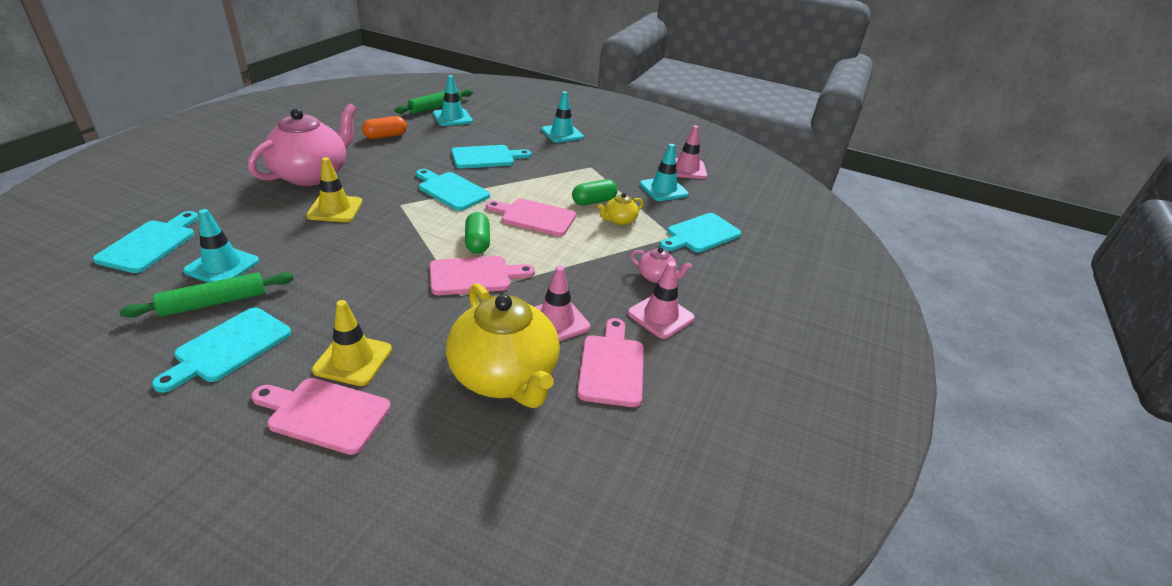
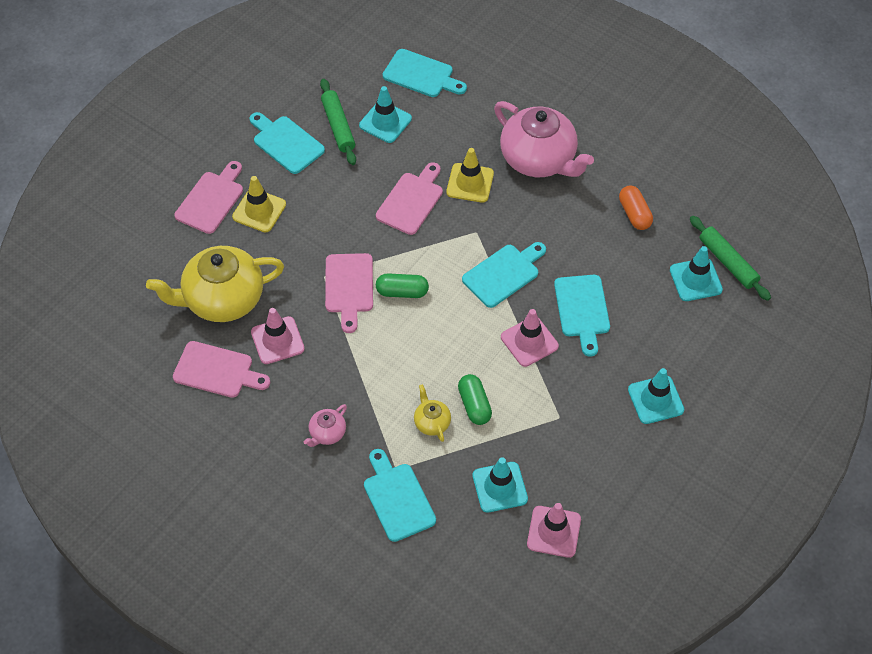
camera: 105 degrees right, 20 degrees up
pink cutting board [486,199,576,236] -> pink cutting board moved to [376,162,443,235]
pink traffic cone [628,262,695,339] -> pink traffic cone moved to [501,309,559,367]

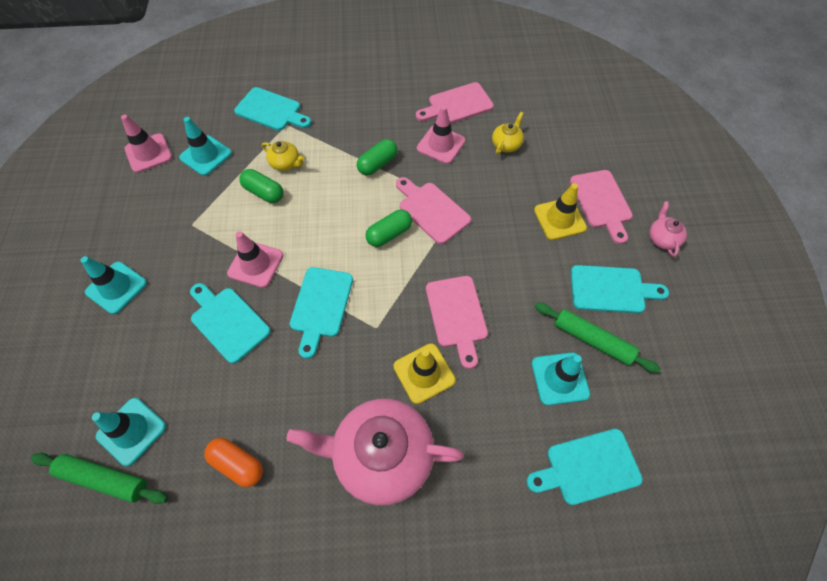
camera: 140 degrees right, 5 degrees up
yellow teapot [146,246,284,322] -> yellow teapot [492,112,524,155], size x0.44
pink teapot [304,404,347,447] -> pink teapot moved to [649,201,687,257]
none -> green capsule [357,139,397,176]

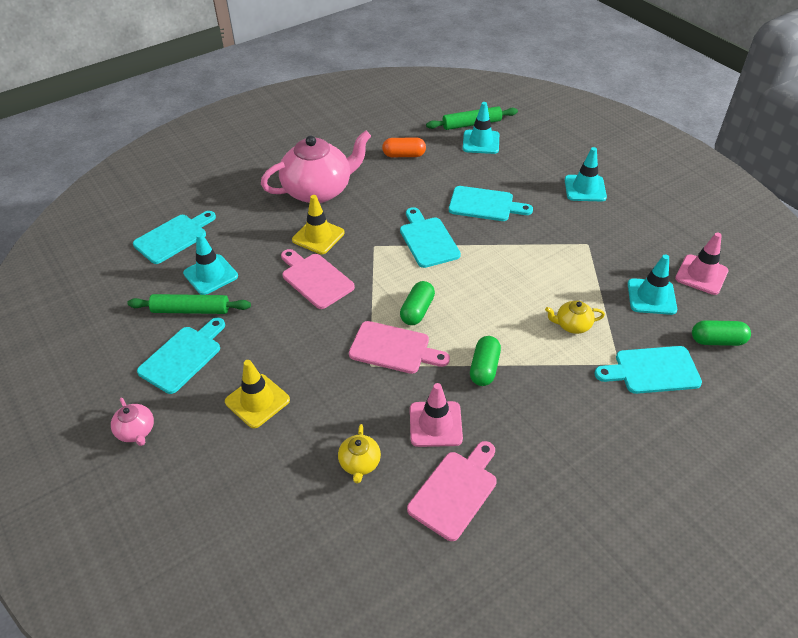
camera: 150 degrees right, 15 degrees down
pink traffic cone [227,231,283,288] -> none
green capsule [239,169,283,203] -> green capsule moved to [692,320,751,346]
pink cutting board [570,170,633,244] -> none
turquoise cutting board [571,265,669,313] -> turquoise cutting board turned 150 degrees clockwise [137,318,225,394]

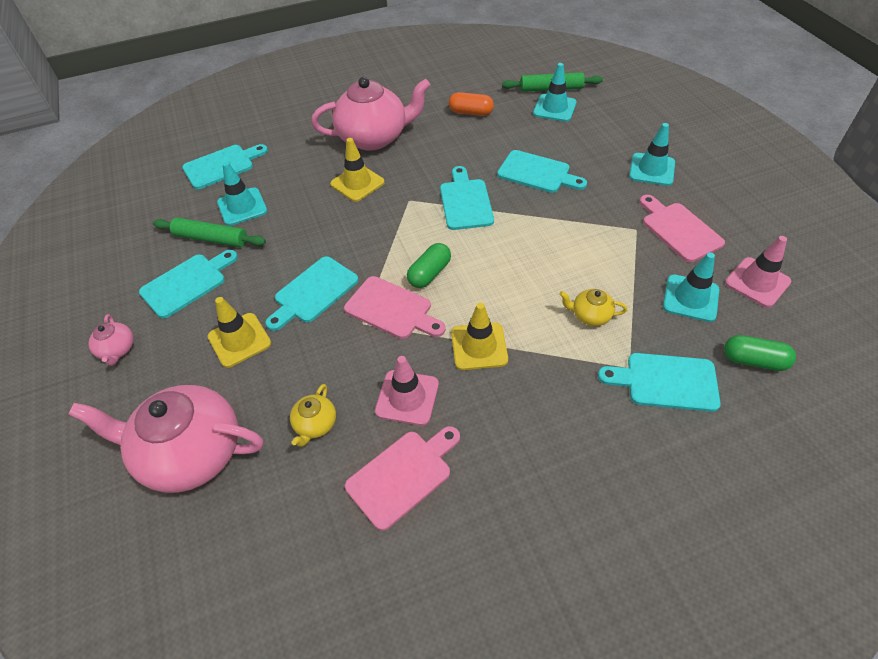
camera: 15 degrees right, 5 degrees up
pink cutting board [281,249,355,309] -> pink cutting board moved to [639,195,725,262]
green capsule [470,336,501,386] -> yellow traffic cone [451,302,508,370]
none -> pink teapot [68,385,263,493]
none -> turquoise cutting board [265,256,358,331]

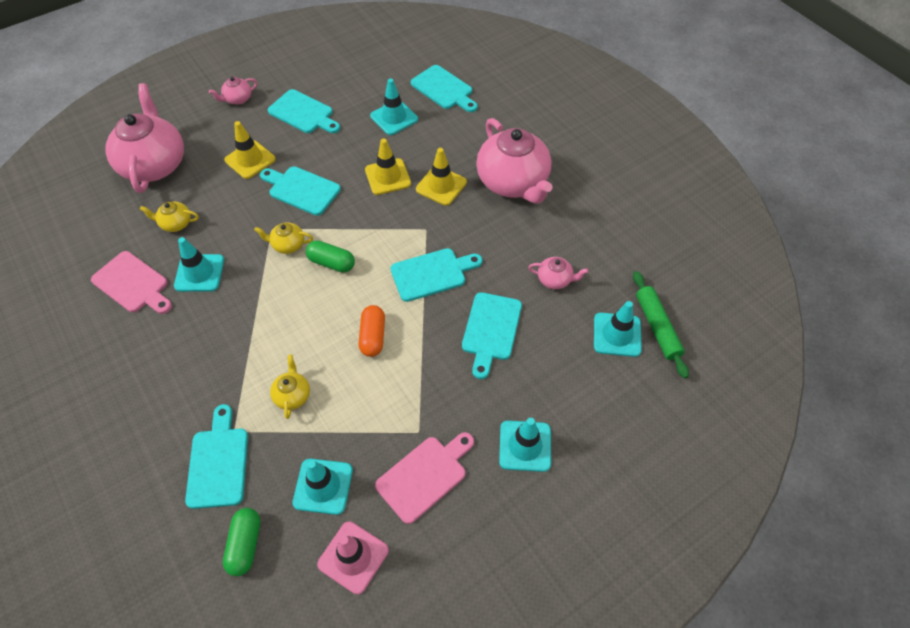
camera: 75 degrees right, 5 degrees up
green rolling pin [153,217,266,247] -> none
pink cutting board [344,276,446,339] -> yellow teapot [254,222,313,254]
pink traffic cone [375,356,439,426] -> turquoise traffic cone [174,237,224,292]
orange capsule [449,92,494,116] -> orange capsule moved to [358,305,385,357]
yellow traffic cone [451,302,508,370] -> yellow traffic cone moved to [365,139,411,195]
none -> pink teapot [528,257,588,289]

